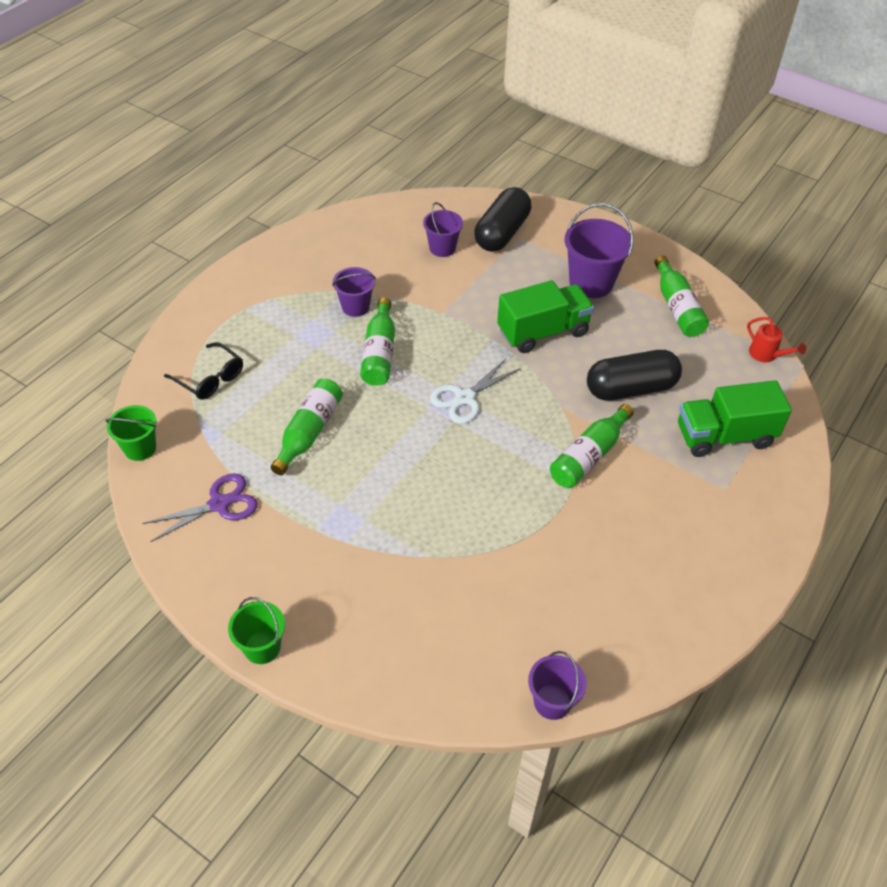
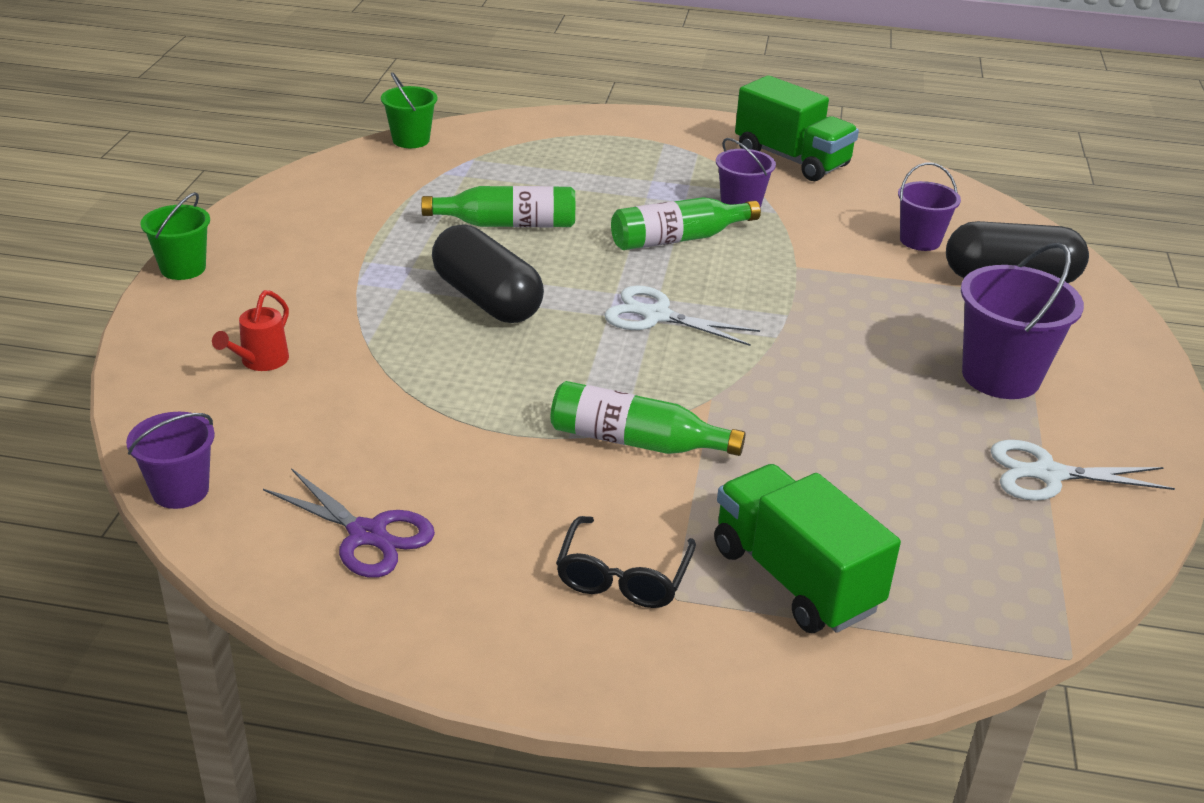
camera: 65 degrees right, 15 degrees down
purple scissors [142,473,258,542] -> purple scissors moved to [263,468,435,578]
black glasses [164,342,243,399] -> black glasses moved to [556,516,696,608]
green truck [497,280,594,353] -> green truck moved to [735,75,859,181]
black capsule [587,350,682,401] -> black capsule moved to [432,224,544,323]
green bottle [655,256,709,337] -> white scissors [991,440,1175,501]
red watering can [747,317,806,362] -> red watering can moved to [212,290,289,371]

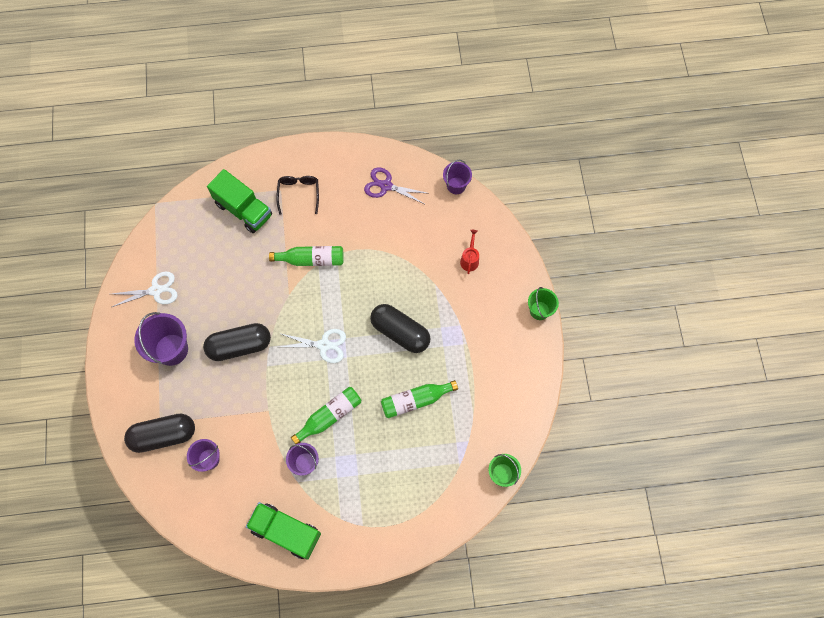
camera: 165 degrees right, 35 degrees up
none -> black capsule [203,323,271,361]

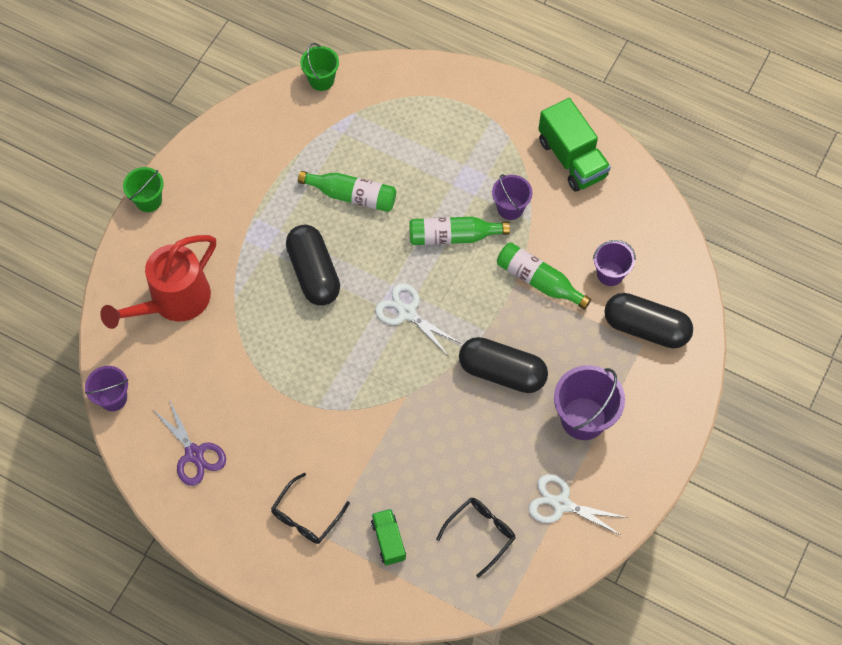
camera: 145 degrees left, 5 degrees down
green truck [207,169,272,233] -> green truck [371,509,406,565], size x0.57
green bottle [269,246,344,266] -> green bottle moved to [497,243,591,310]
red watering can [460,230,479,274] -> red watering can [100,235,216,329], size x2.25
none -> black glasses [436,497,516,578]

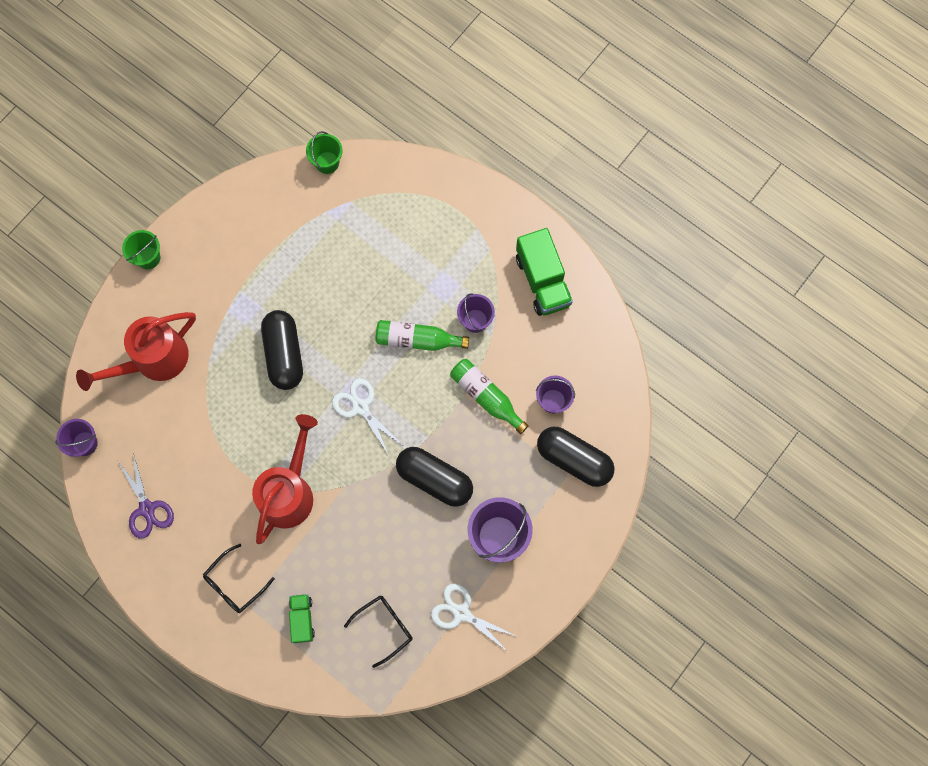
camera: 10 degrees right, 10 degrees up
green bottle [298,171,396,212] -> none
none -> red watering can [252,414,318,544]

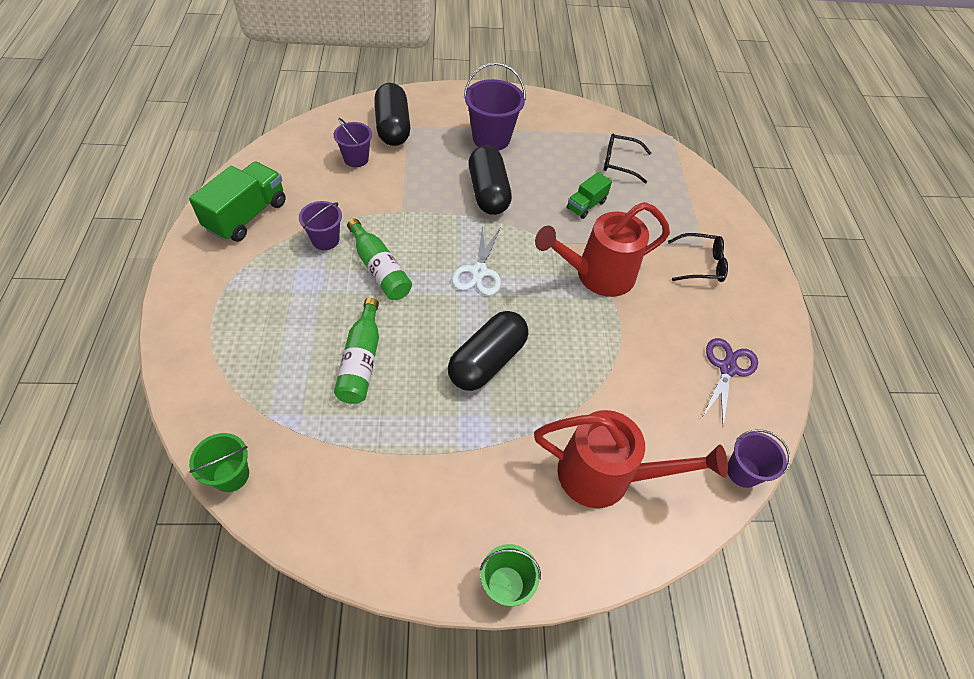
camera: 135 degrees left, 20 degrees down
green truck [289,594,315,643] -> green truck moved to [567,172,612,219]
white scissors [431,583,516,652] -> none
green bottle [450,359,528,434] -> green bottle moved to [334,298,379,404]

